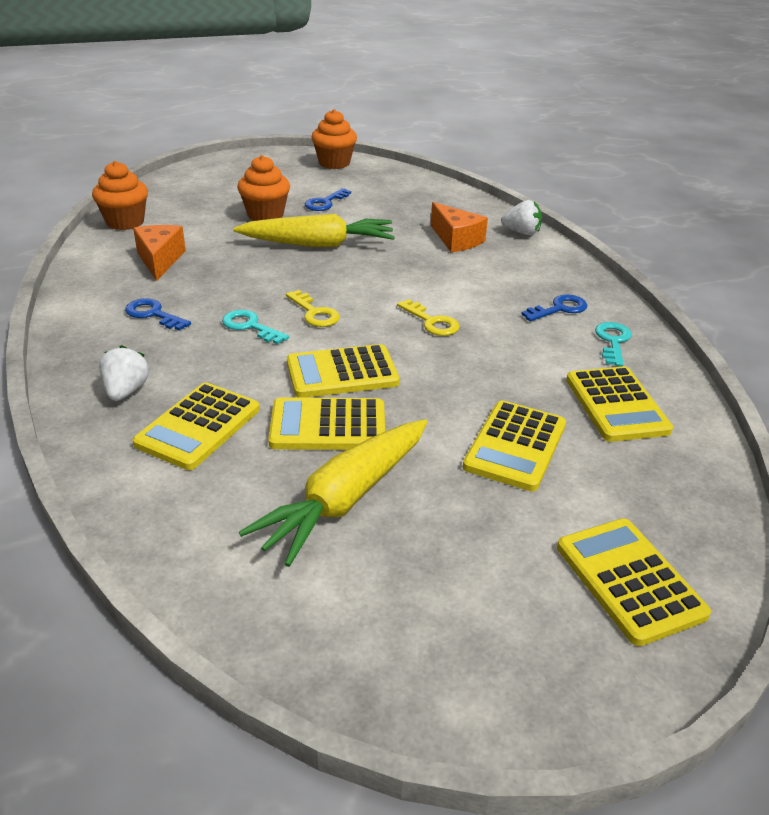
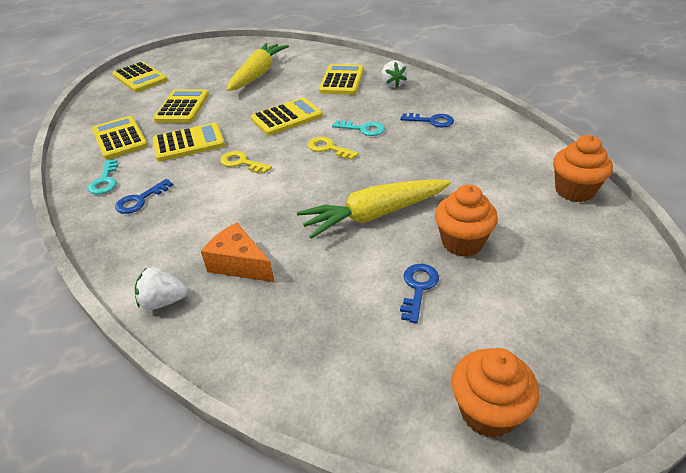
camera: 165 degrees right, 5 degrees up
orange cheese [133,225,186,281] -> none
yellow calculator [268,397,385,450] -> yellow calculator moved to [153,123,225,161]

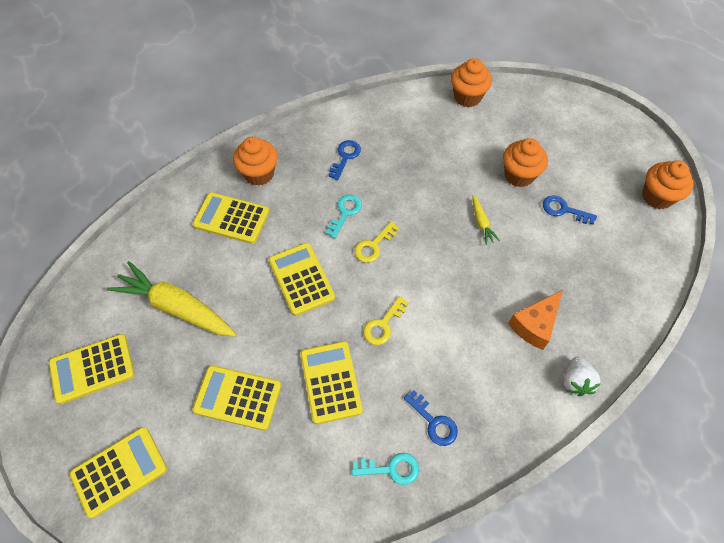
camera: 85 degrees left, 20 degrees up
yellow calculator [92,116,148,159] -> yellow calculator moved to [49,334,135,404]
yellow carrot [297,179,451,239] -> yellow carrot [472,195,500,245], size x0.45
white strawberry [382,60,407,87] -> orange cupcake [233,137,278,186]

